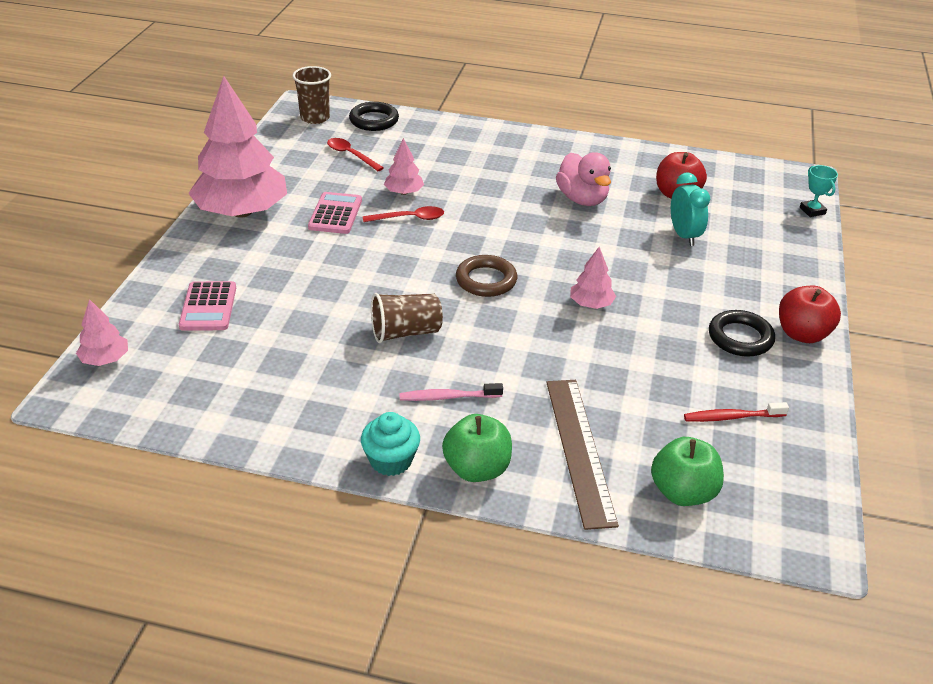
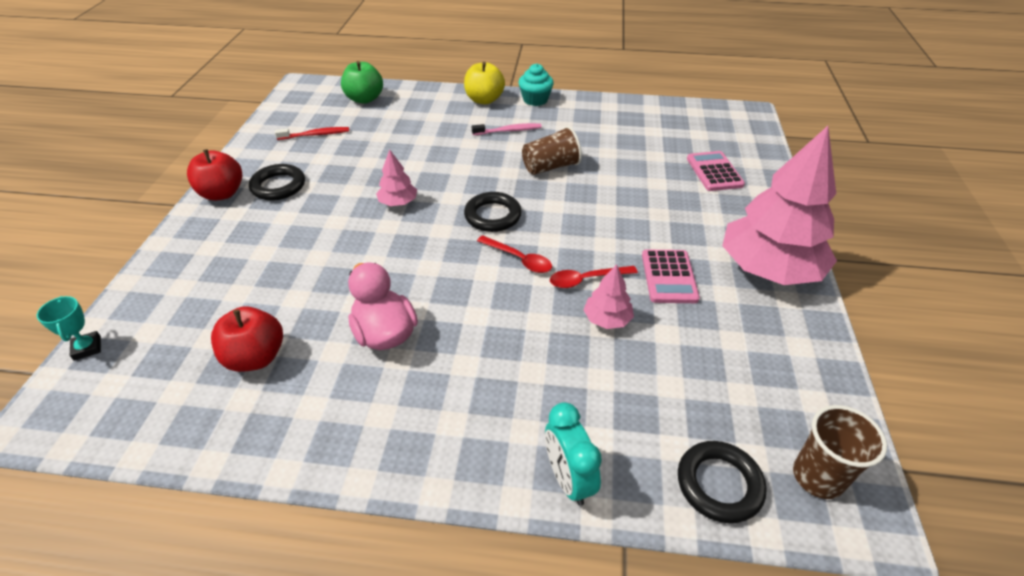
camera: 175 degrees right, 5 degrees up
pink tree [76,299,128,366] -> none
red spoon [327,138,384,171] -> red spoon moved to [477,235,552,273]
green apple [442,414,512,482] -> yellow apple [464,62,505,104]
brown ring [456,255,517,297] -> black ring [464,192,522,232]
brown ruler [546,380,619,530] -> none
turquoise clock [671,172,710,246] -> turquoise clock moved to [545,402,602,506]

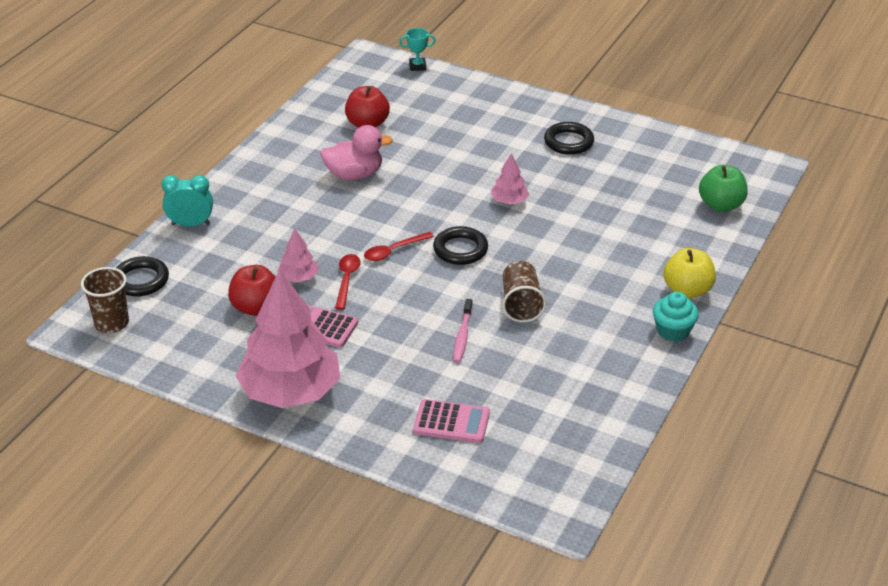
camera: 110 degrees right, 5 degrees down
red apple [187,149,242,201] -> red apple moved to [228,265,275,316]
red toothbrush [275,127,349,140] -> none
pink toothbrush [472,123,542,135] -> pink toothbrush moved to [453,299,473,363]

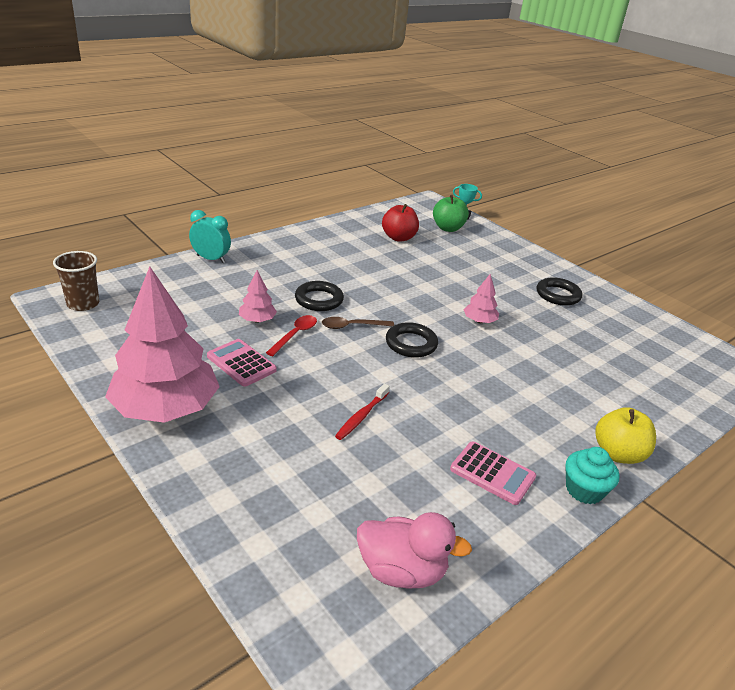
camera: 20 degrees right, 5 degrees down
black ring [116,256,169,296] -> black ring moved to [295,281,344,311]
red apple [228,265,275,316] -> none
pink duck [320,125,393,180] -> pink duck moved to [357,512,472,589]
red spoon [364,232,434,261] -> brown spoon [322,317,394,329]
pink calculator [413,399,490,443] -> pink calculator moved to [450,441,536,505]
pink toothbrush [453,299,473,363] -> red toothbrush [335,383,390,440]
brown cup [502,261,547,322] -> none
green apple [699,165,748,212] -> green apple moved to [433,195,469,232]

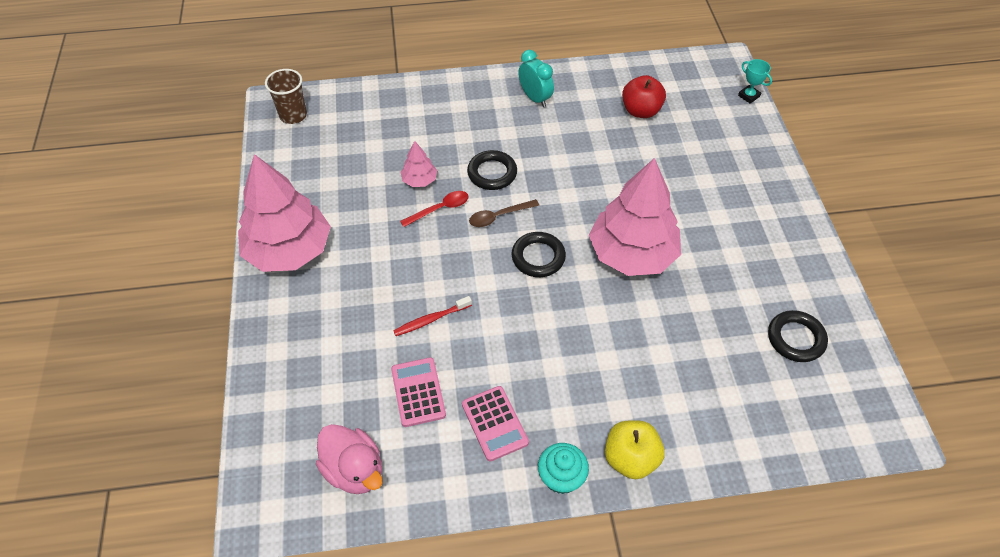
camera: 35 degrees right, 20 degrees up
turquoise clock [189,210,231,263] -> turquoise clock moved to [519,50,554,107]
pink calculator [207,339,277,387] -> pink calculator moved to [391,357,446,427]
brown spoon [322,317,394,329] -> brown spoon turned 45 degrees counterclockwise [469,199,539,227]
green apple [433,195,469,232] -> none
pink tree [463,274,499,324] -> pink tree [589,158,681,276], size x2.31
black ring [537,277,582,306] -> black ring moved to [768,310,828,362]

